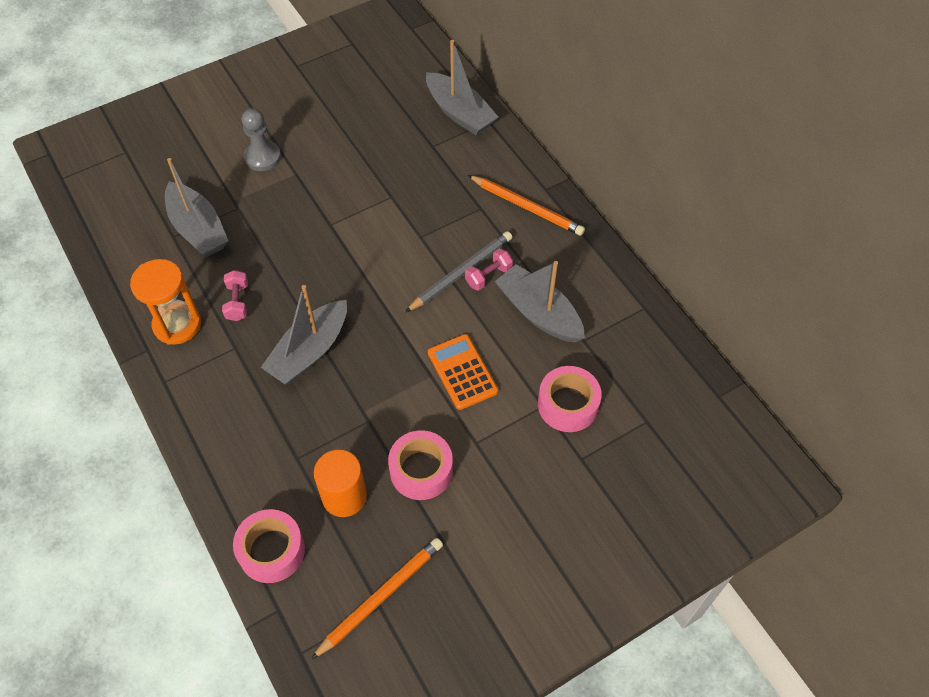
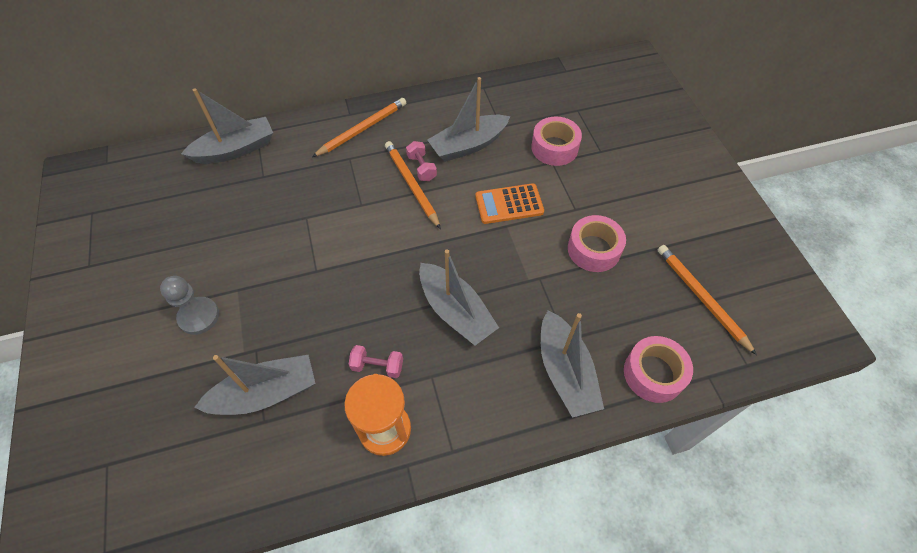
camera: 75 degrees left, 0 degrees up
orange cylinder [314,450,367,517] -> none
grey pencil [405,231,512,312] -> orange pencil [385,141,441,229]
none -> grey boat [541,310,604,418]

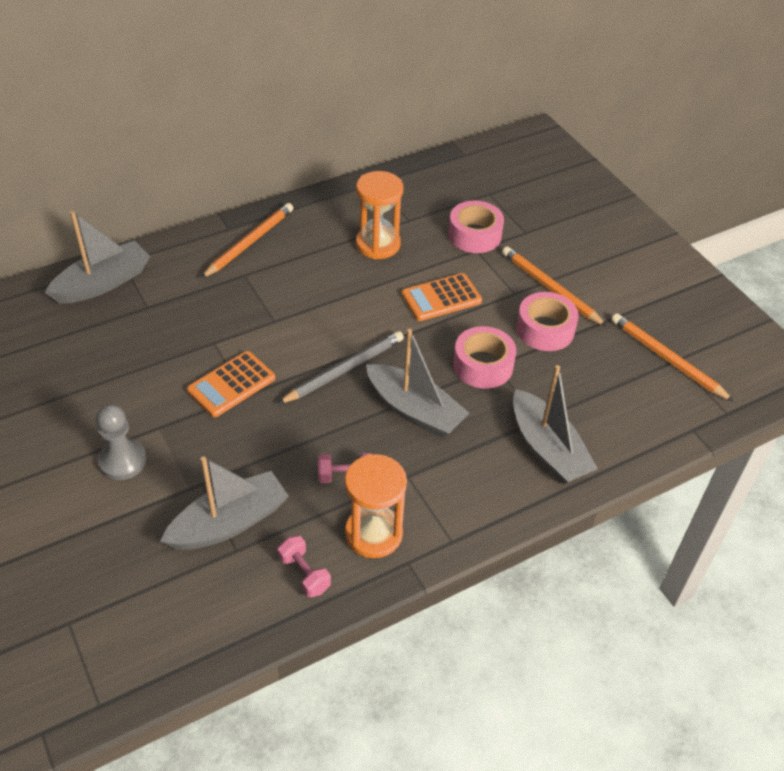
camera: 15 degrees left, 10 degrees down
orange pencil [385,141,441,229] -> orange pencil moved to [502,246,607,327]
pink dumbbell [406,141,437,181] -> pink dumbbell moved to [278,536,331,597]
grey boat [427,77,510,162] -> orange hourglass [356,171,403,259]
pink tape [624,336,693,403] -> pink tape moved to [453,326,517,389]
none -> orange calculator [187,351,275,417]
none -> grey pencil [278,331,404,404]

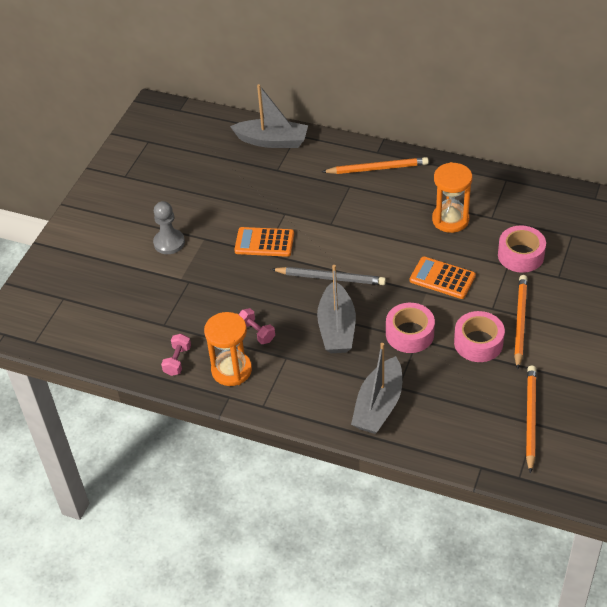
camera: 55 degrees right, 0 degrees up
grey boat [160,457,289,550] -> none

